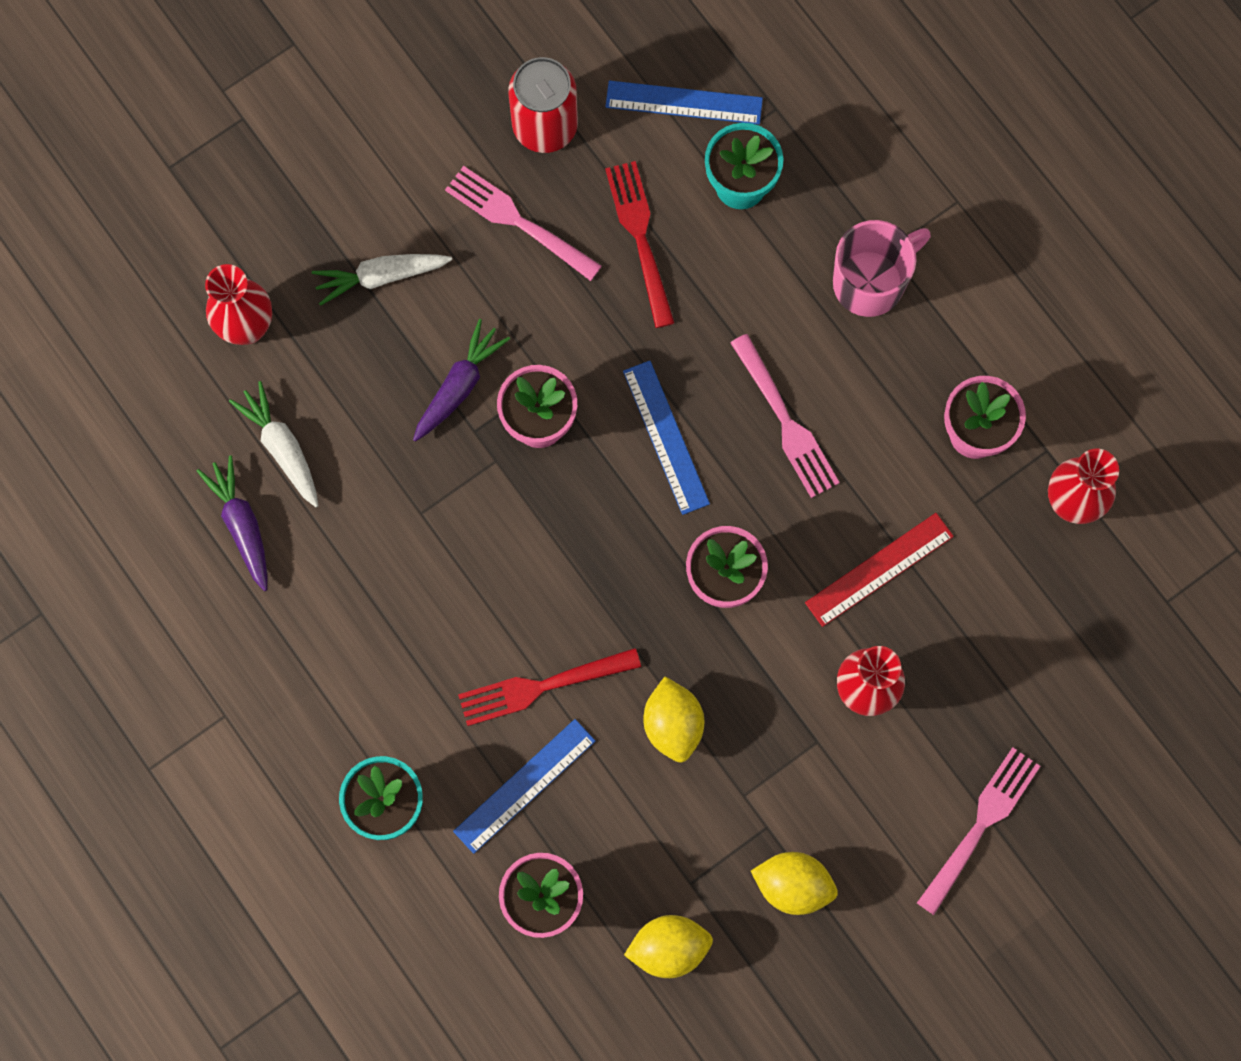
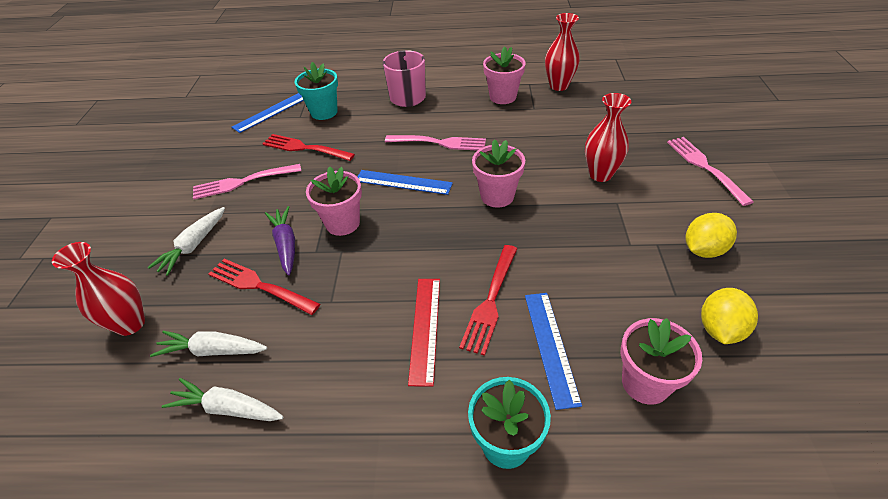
camera: 50 degrees left, 30 degrees down
purple carrot [197,456,267,591] -> white carrot [162,378,284,421]
red can [508,57,578,153] -> none
yellow lemon [643,677,704,763] -> none
red ruler [805,513,954,627] -> red ruler moved to [408,279,440,387]
none -> red fork [208,259,320,315]

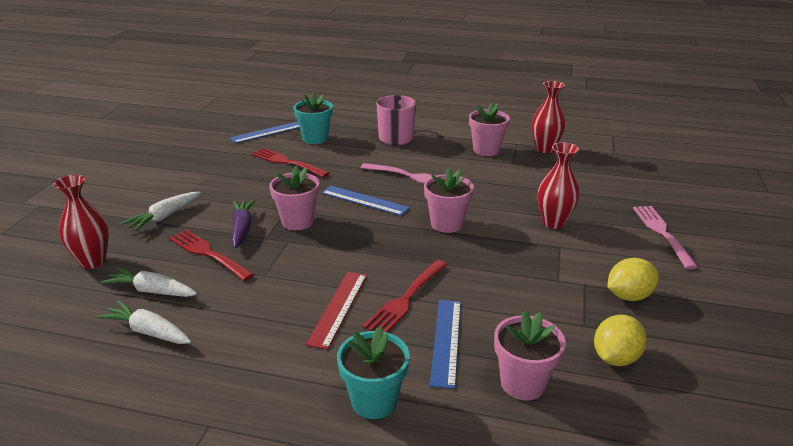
camera: 10 degrees right, 15 degrees down
pink fork [193,164,301,199] -> none

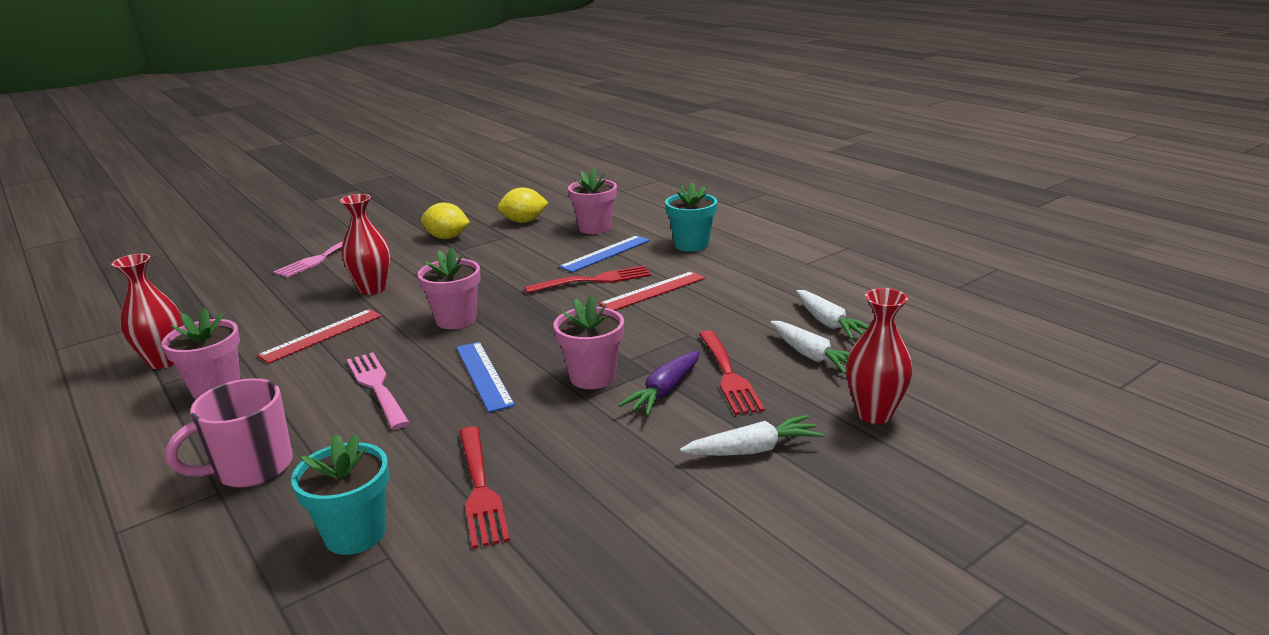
camera: 140 degrees left, 5 degrees down
blue ruler [230,121,300,143] -> none
none -> red ruler [257,309,382,364]

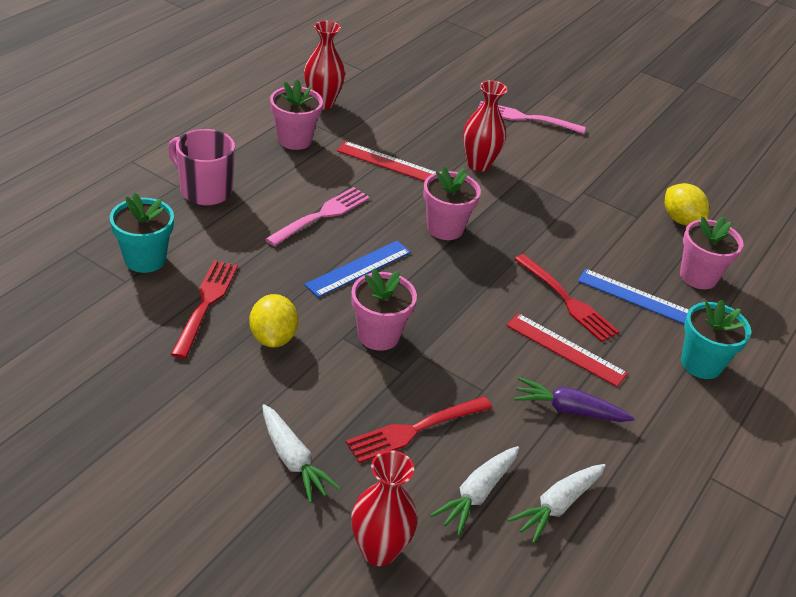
camera: 65 degrees right, 15 degrees up
yellow lemon [421,202,470,239] -> yellow lemon moved to [249,294,298,348]
red fork [459,426,510,549] -> red fork turned 135 degrees clockwise [171,260,238,359]
purple carrot [618,351,700,416] -> purple carrot moved to [514,377,635,422]

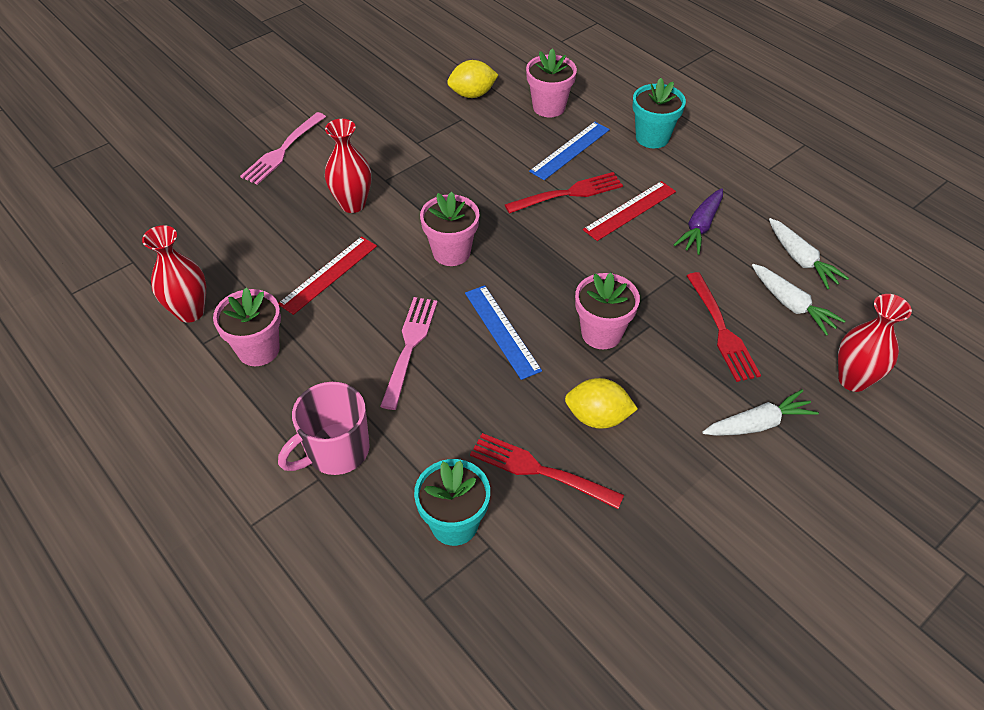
camera: 70 degrees left, 10 degrees up
pink fork [265,187,370,246] -> pink fork turned 45 degrees clockwise [380,297,438,410]

